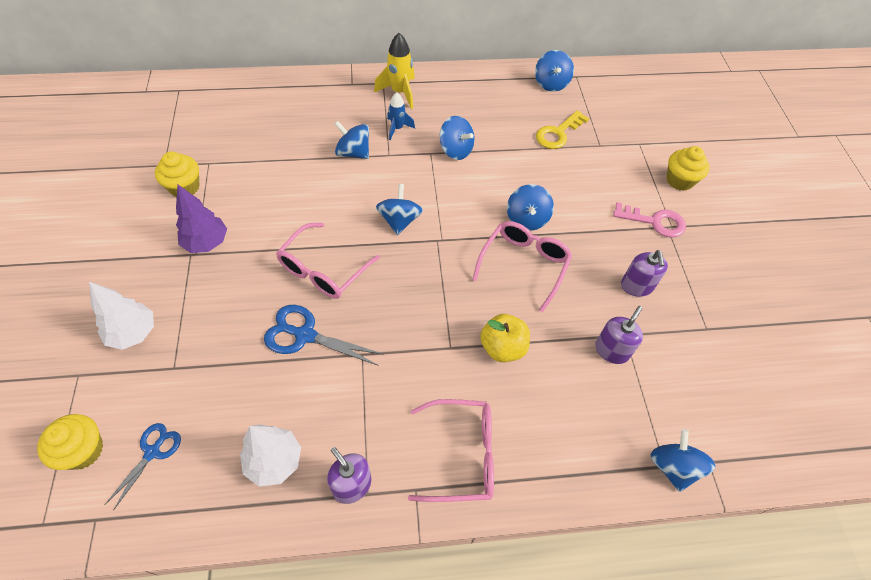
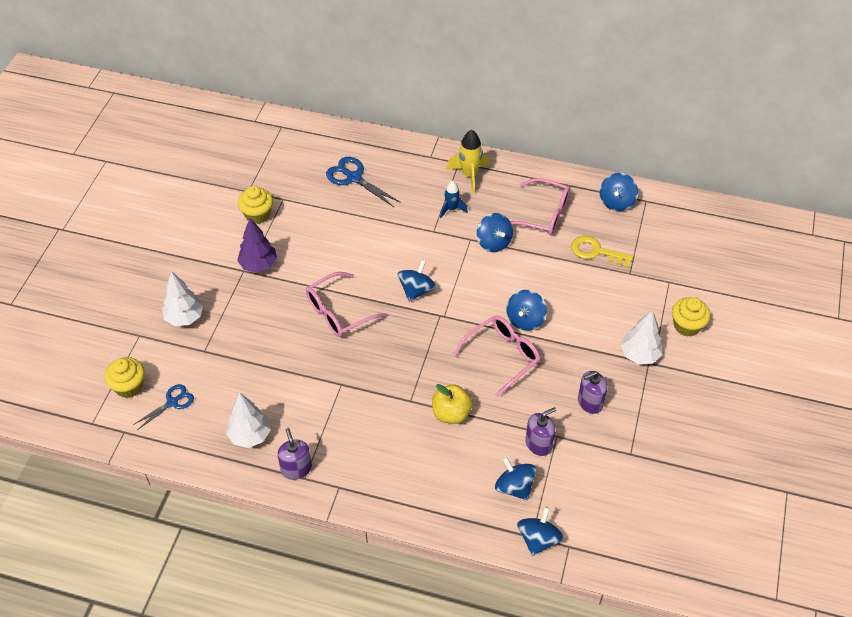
camera: 25 degrees right, 5 degrees down
blue scissors [264,305,384,366] -> blue scissors moved to [326,157,401,207]
blue spinning top [335,121,369,159] -> blue spinning top moved to [495,456,537,500]
pink glasses [408,399,494,502] -> pink glasses moved to [510,178,570,235]
yellow key [536,110,589,149] -> yellow key turned 45 degrees clockwise [571,236,633,268]
pink key [613,202,686,238] -> white tree [620,310,662,364]
purple soap dispenser [621,250,668,297] -> purple soap dispenser turned 45 degrees clockwise [578,371,607,414]

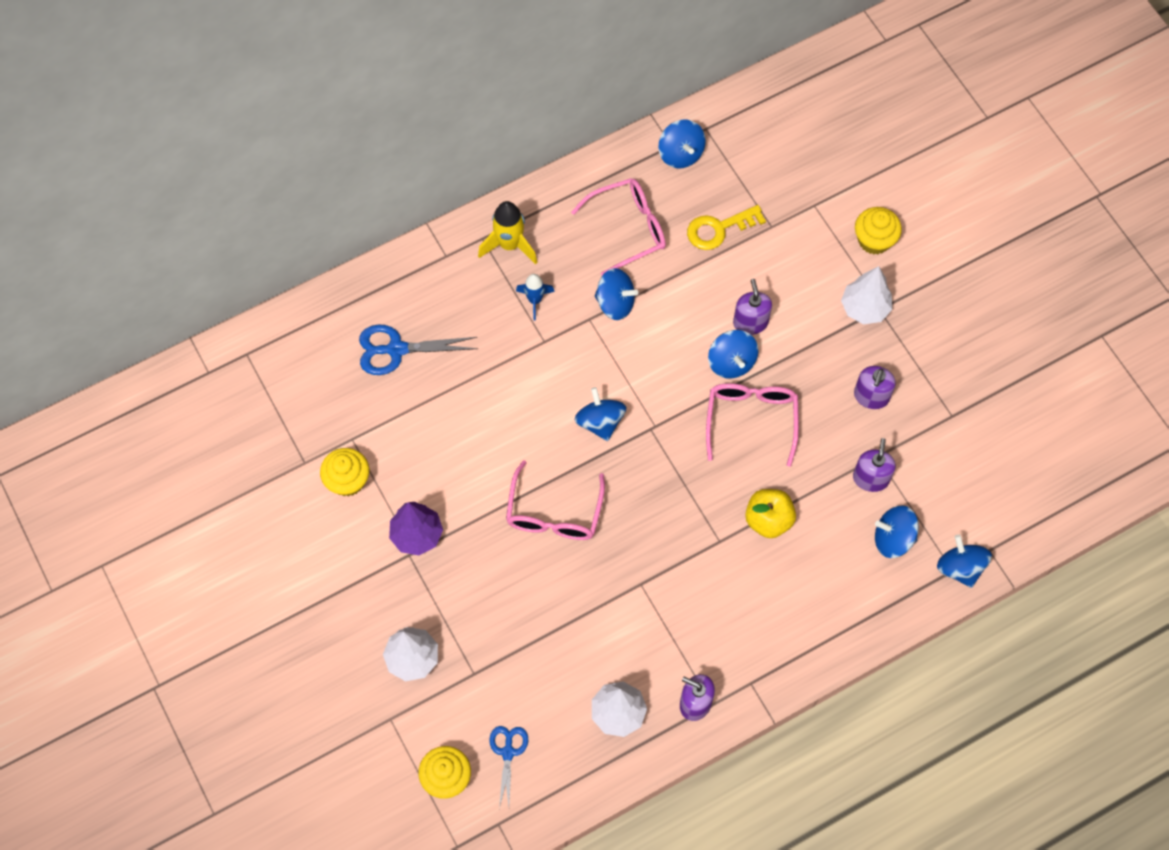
camera: 45 degrees left, 15 degrees up
none -> purple soap dispenser [733,279,772,335]

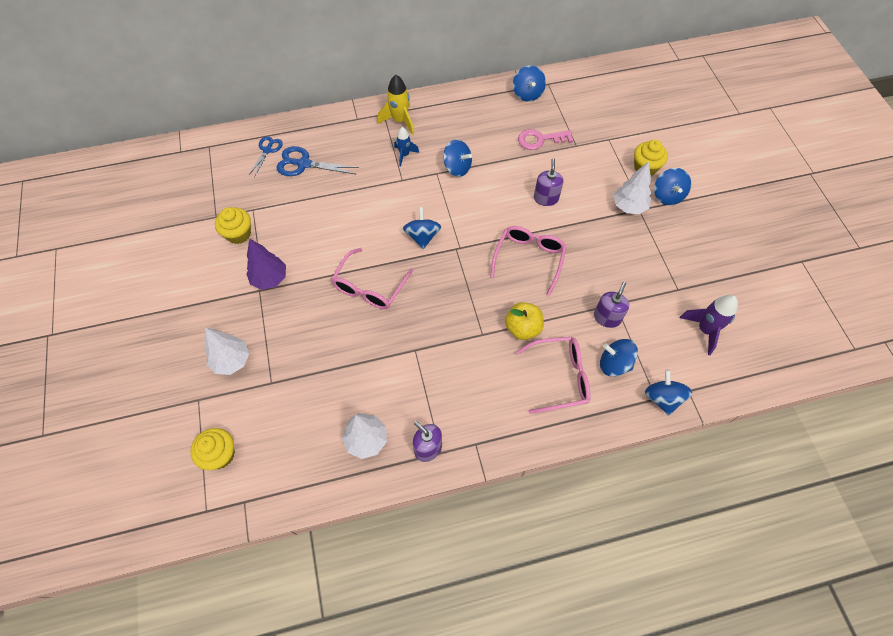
camera: 15 degrees right, 5 degrees down
blue scissors [489,726,528,809] -> blue scissors moved to [249,136,283,177]
pink glasses [571,178,666,276] -> pink glasses moved to [516,337,591,414]
yellow key [687,205,766,250] -> pink key [518,129,573,150]
blue spinning top [708,330,759,378] -> blue spinning top moved to [654,168,691,205]
purple soap dispenser [854,366,896,409] -> none
none -> purple rocket [680,295,738,355]

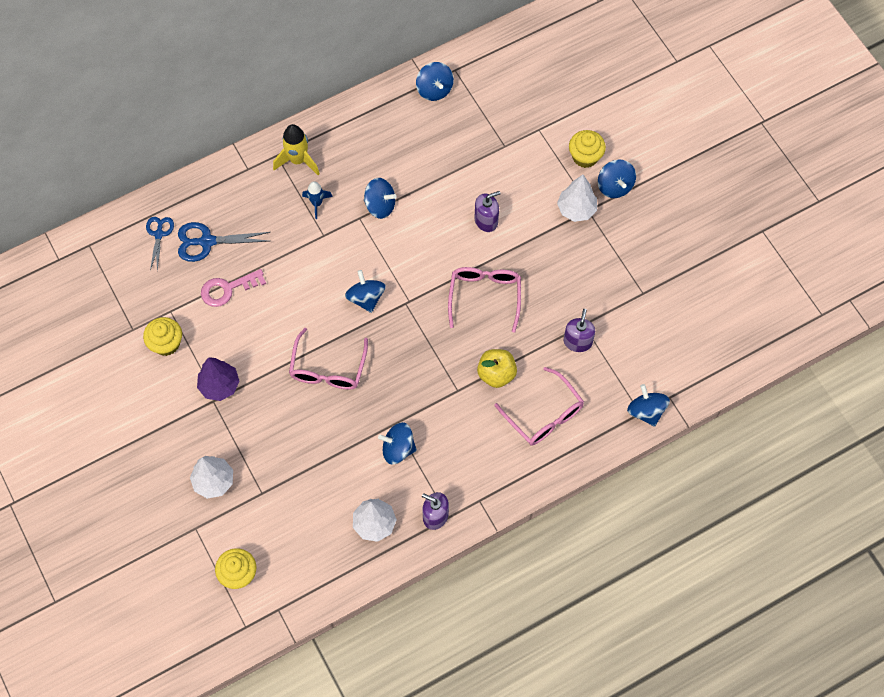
camera: 15 degrees left, 5 degrees up
pink glasses [516,337,591,414] -> pink glasses turned 75 degrees clockwise [494,367,584,445]
pink key [518,129,573,150] -> pink key moved to [201,269,266,307]
purple soap dispenser [534,158,564,206] -> purple soap dispenser turned 75 degrees clockwise [474,191,501,232]
blue spinning top [600,339,638,377] -> blue spinning top moved to [378,422,417,465]
purple rocket [680,295,738,355] -> none

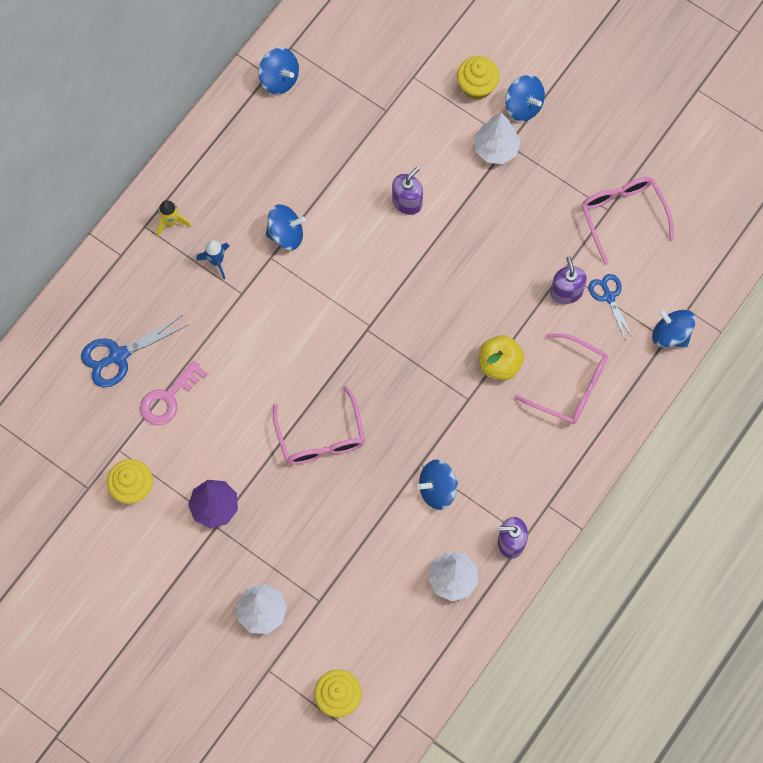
camera: 25 degrees left, 5 degrees up
blue scissors [146,217,174,271] -> blue scissors moved to [589,274,633,341]
yellow rocket [273,124,320,175] -> yellow rocket [156,200,191,236], size x0.64
blue spinning top [345,270,386,313] -> none
pink glasses [448,267,521,333] -> pink glasses moved to [581,177,674,265]

